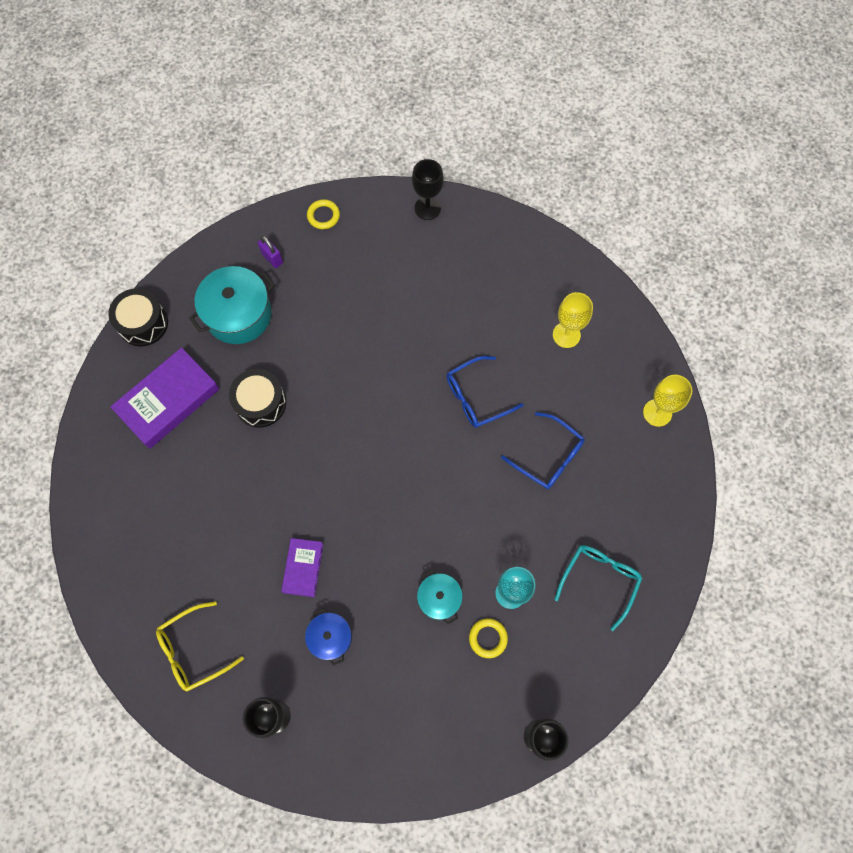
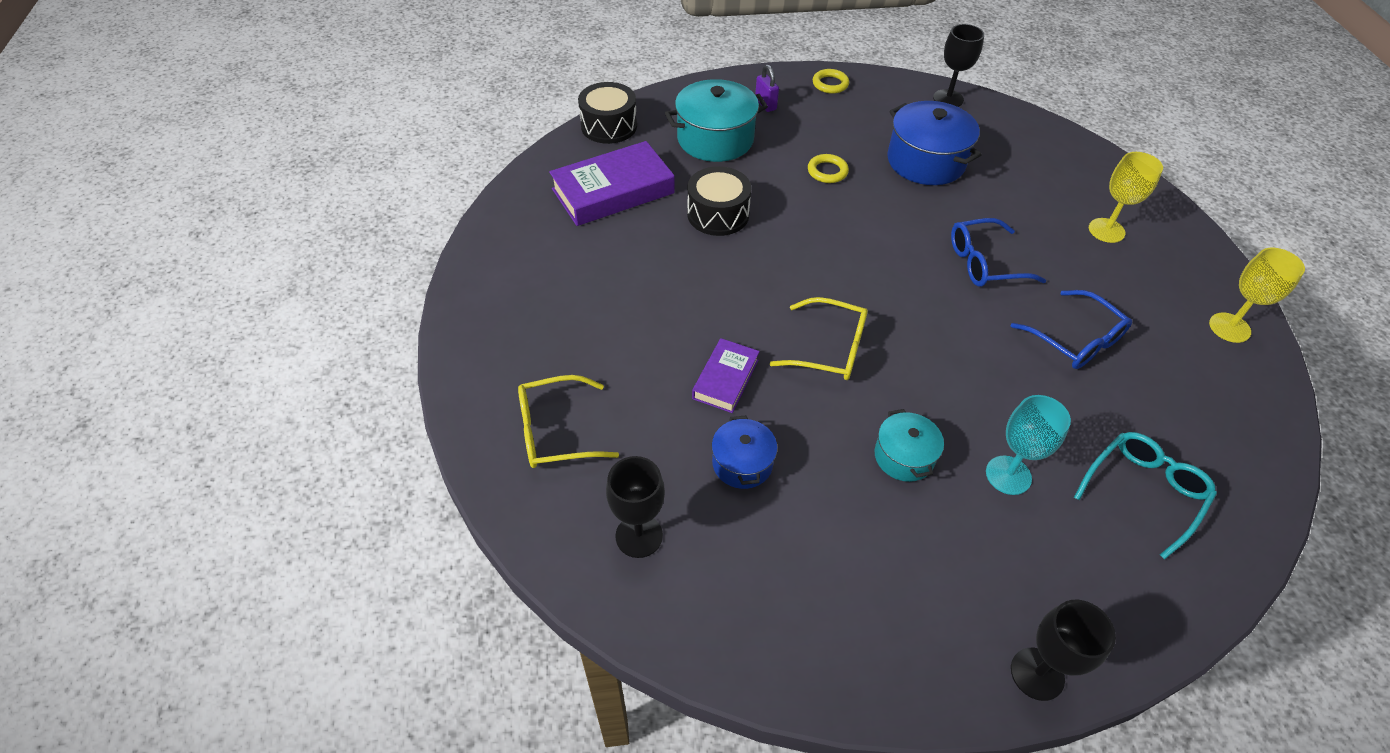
camera: 15 degrees right, 20 degrees down
yellow ring [469,618,508,658] -> yellow ring moved to [808,154,849,183]
none -> yellow glasses [770,297,868,380]
none -> blue pot [887,101,982,185]

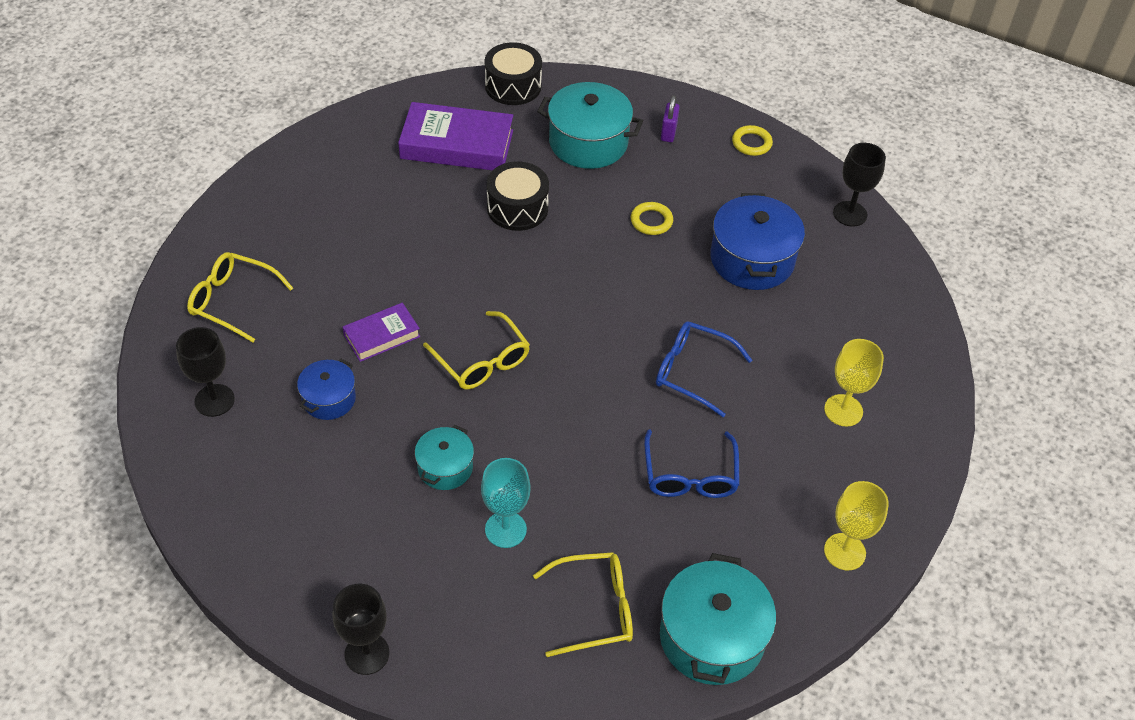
camera: 35 degrees right, 0 degrees up
turquoise glasses [1074,432,1217,559] -> yellow glasses [533,552,633,657]
none -> turquoise pot [660,553,776,685]

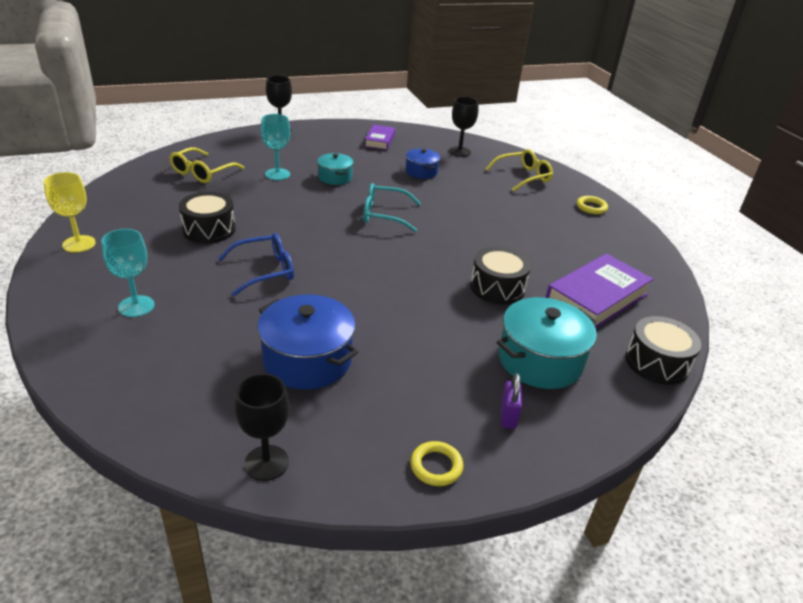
camera: 130 degrees right, 15 degrees down
purple book [343,303,420,362] -> purple book moved to [365,125,395,150]
yellow glasses [423,311,530,390] -> turquoise glasses [363,183,421,232]
yellow ring [631,202,673,235] -> yellow ring moved to [577,196,608,214]
blue glasses [644,429,740,498] -> black drum [179,192,236,243]
turquoise pot [660,553,776,685] -> none
purple padlock [661,95,680,142] -> purple padlock turned 45 degrees clockwise [501,373,522,429]
yellow goblet [824,339,884,426] -> turquoise goblet [102,229,155,317]

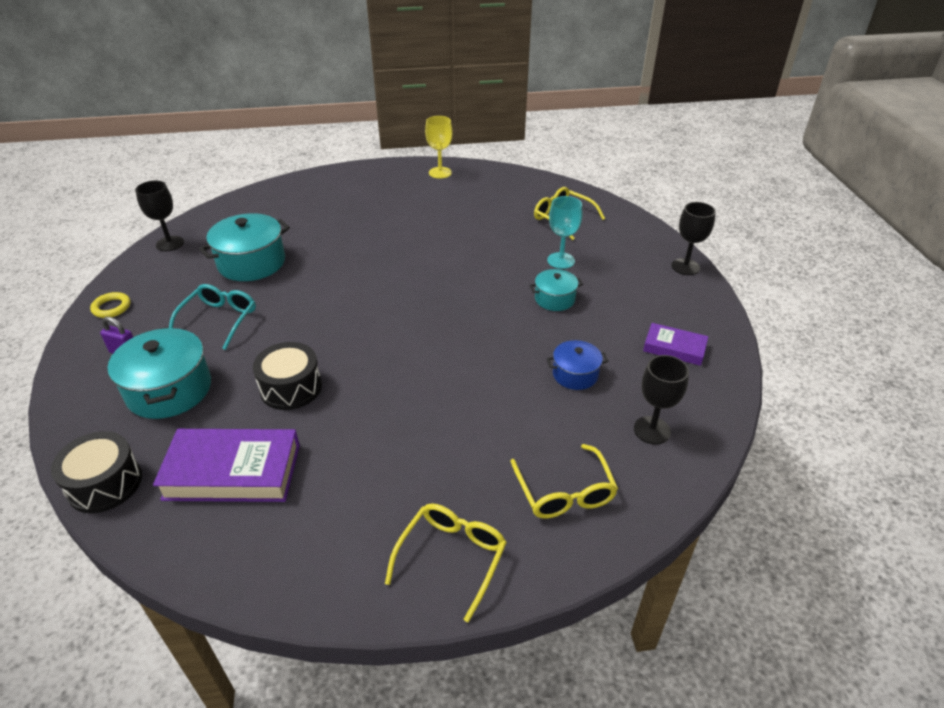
camera: 105 degrees right, 5 degrees up
turquoise goblet [102,229,155,317] -> none
black drum [179,192,236,243] -> none
blue glasses [218,233,294,296] -> none
blue pot [257,294,358,390] -> turquoise pot [199,213,290,281]
turquoise glasses [363,183,421,232] -> turquoise glasses moved to [169,284,256,350]
purple book [546,254,653,328] -> purple book turned 60 degrees counterclockwise [153,429,300,502]
yellow ring [577,196,608,214] -> yellow glasses [385,503,507,623]

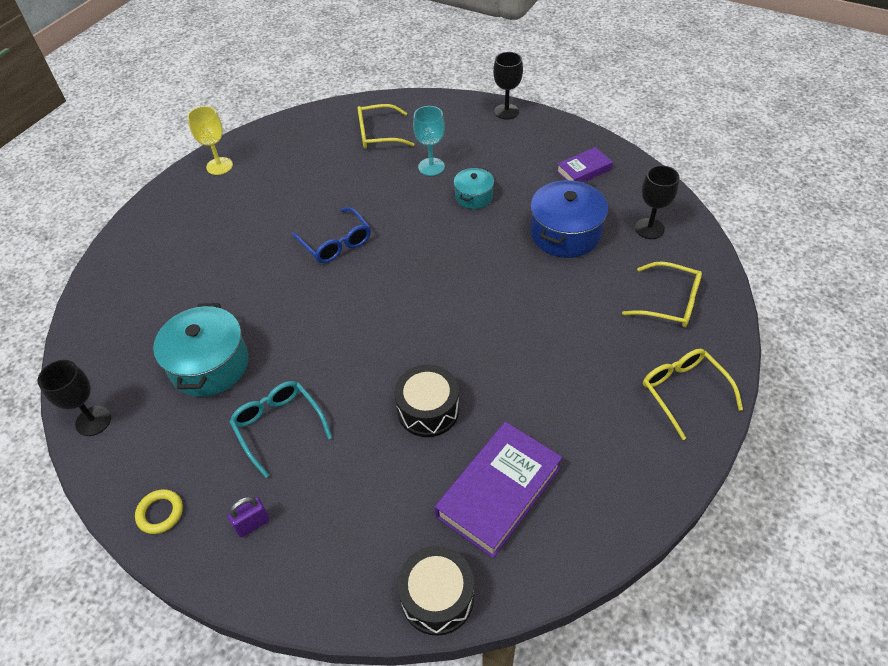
camera: 50 degrees left, 10 degrees up
turquoise pot [108,327,211,419] -> none
blue pot [547,340,608,390] -> blue pot [531,180,608,258], size x1.76
none -> blue glasses [292,207,371,263]

